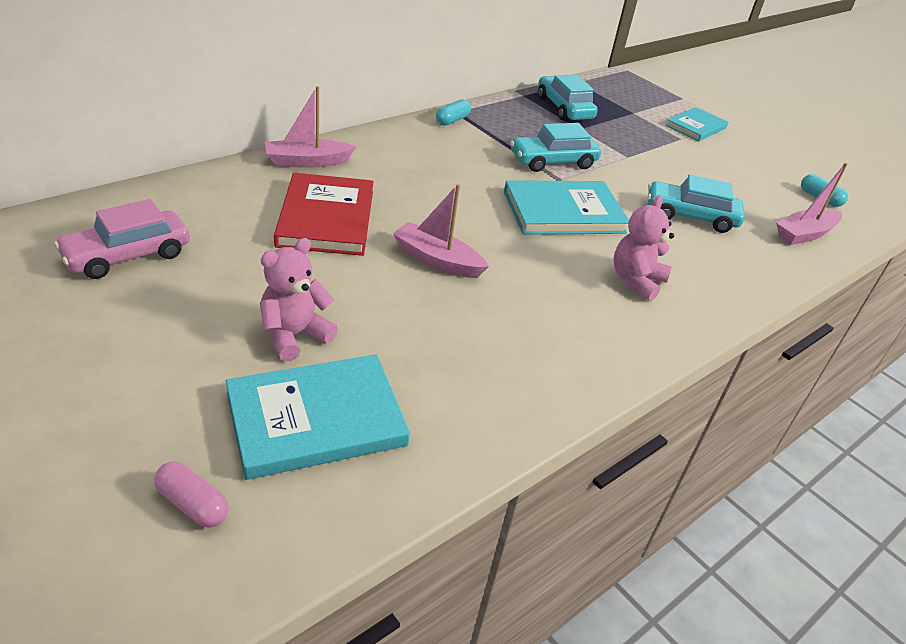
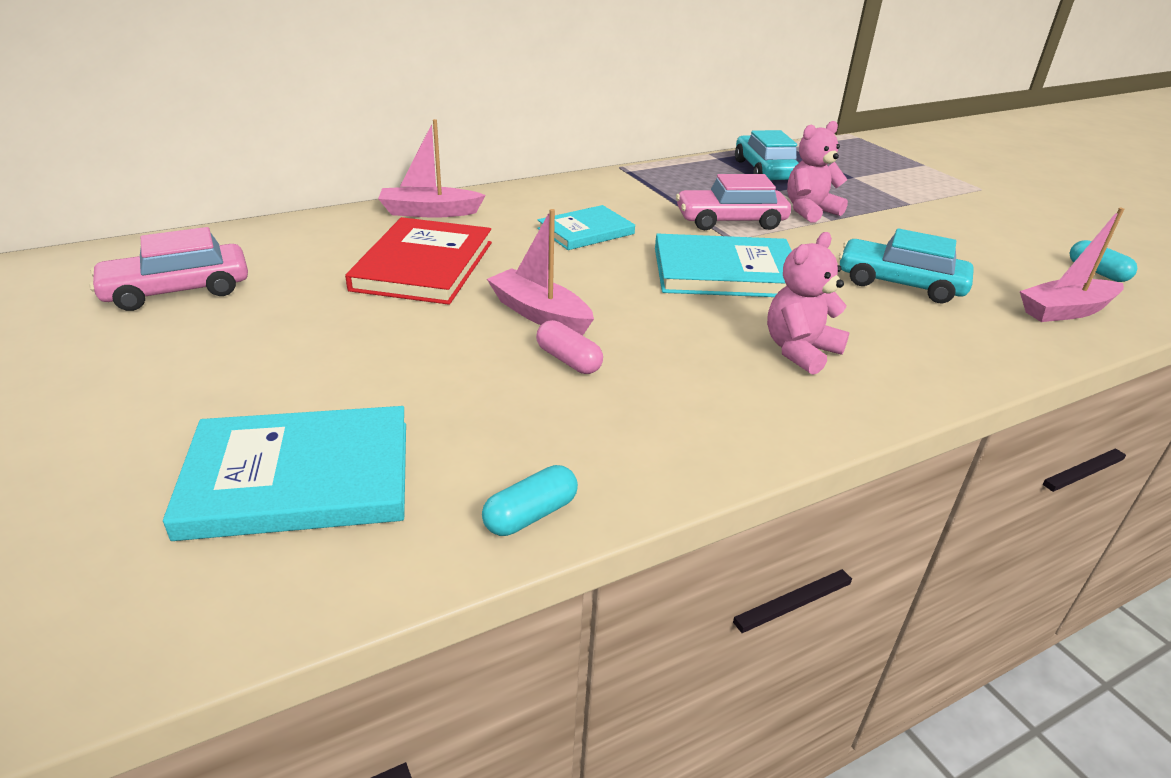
camera: 15 degrees right, 5 degrees down
pink capsule [154,461,229,527] -> pink capsule moved to [536,320,603,374]
pink teddy bear [260,238,338,361] -> pink teddy bear moved to [787,121,848,223]
turquoise capsule [436,99,471,126] -> turquoise capsule moved to [482,465,578,536]
turquoise car [510,123,601,172] -> pink car [676,174,791,230]
turquoise book [666,107,728,141] -> turquoise book moved to [537,205,635,250]

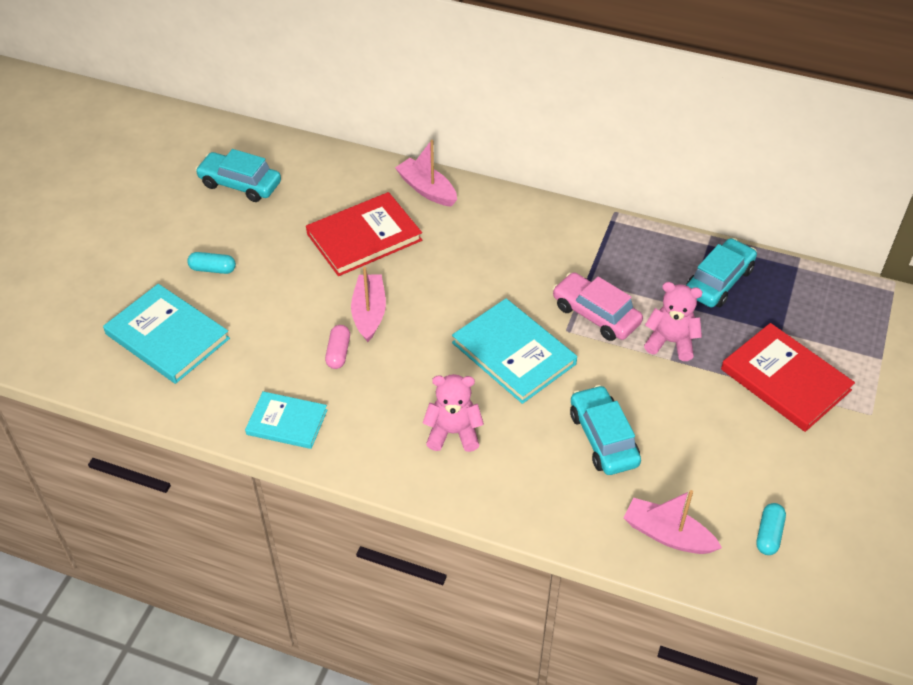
camera: 50 degrees right, 15 degrees up
pink car [89,227,248,311] -> turquoise car [195,149,281,202]
turquoise capsule [482,465,578,536] -> turquoise capsule moved to [187,252,236,274]
turquoise book [537,205,635,250] -> turquoise book moved to [245,391,327,449]
none -> red book [721,323,855,432]

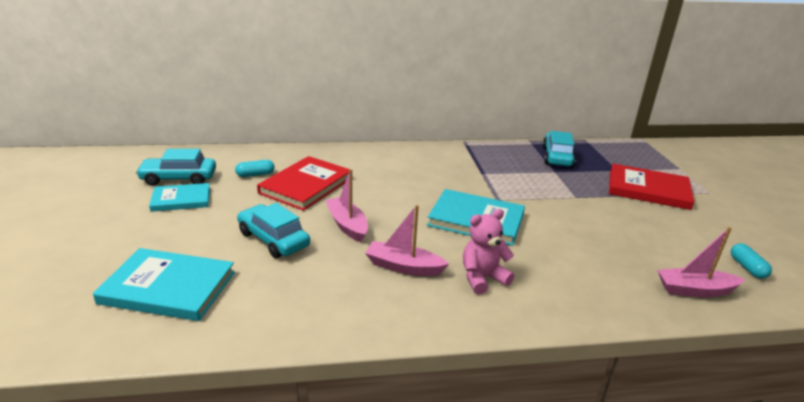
camera: 30 degrees left, 20 degrees down
turquoise capsule [187,252,236,274] -> turquoise capsule moved to [235,160,275,177]
turquoise book [245,391,327,449] -> turquoise book moved to [149,183,210,212]
pink capsule [325,325,350,369] -> none
pink boat [395,140,457,207] -> pink boat moved to [365,205,449,276]
pink car [553,272,643,341] -> none
turquoise car [570,385,641,475] -> turquoise car moved to [237,203,310,258]
pink teddy bear [644,282,702,361] -> none

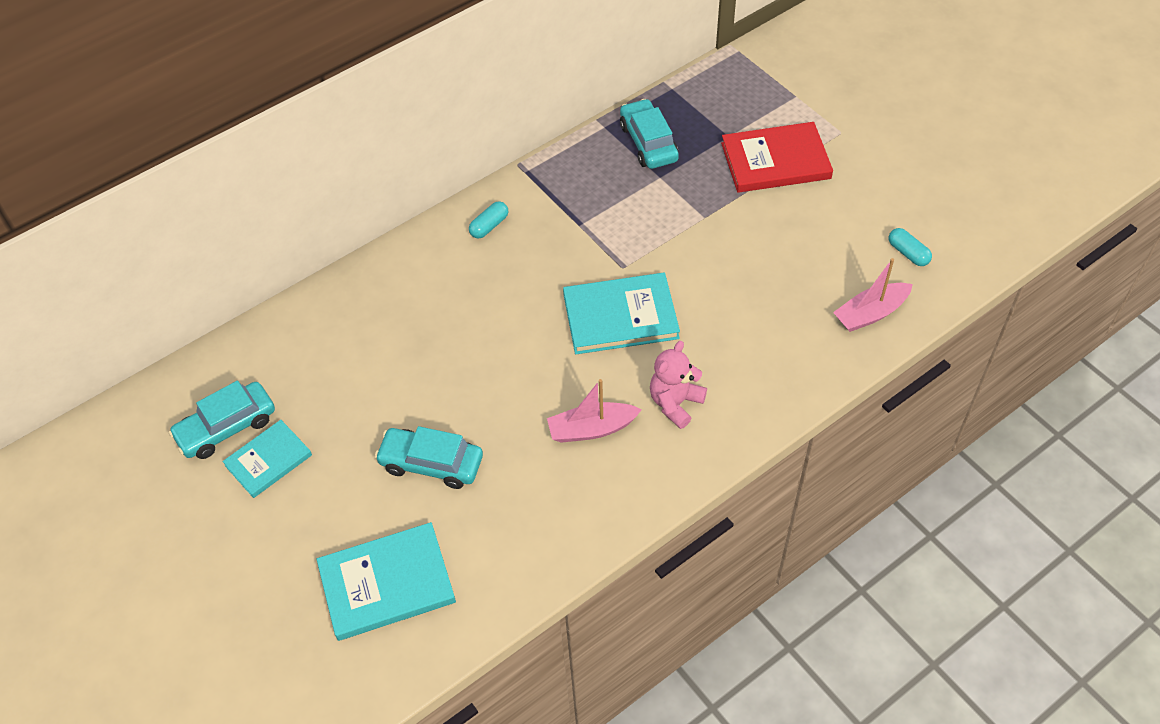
camera: 25 degrees left, 25 degrees up
turquoise capsule [235,160,275,177] -> turquoise capsule moved to [469,201,508,239]
red book [257,156,349,211] -> none
pink boat [325,169,368,243] -> none

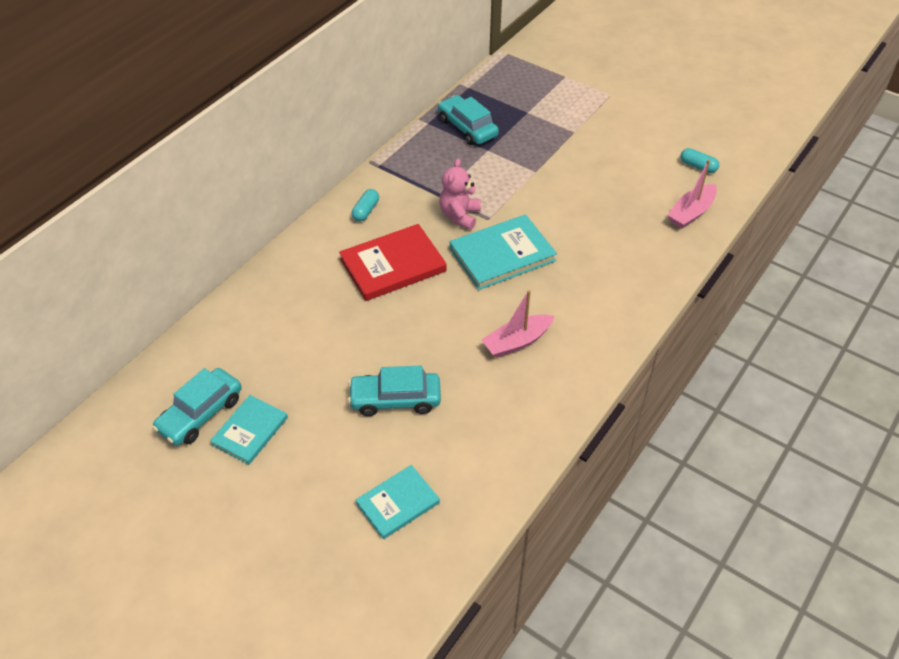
camera: 20 degrees left, 5 degrees down
turquoise book [317,522,456,641] -> turquoise book [355,465,440,539], size x0.63
pink teddy bear [650,341,707,429] -> pink teddy bear moved to [439,158,481,230]
red book [721,122,833,193] -> red book moved to [339,224,447,301]

